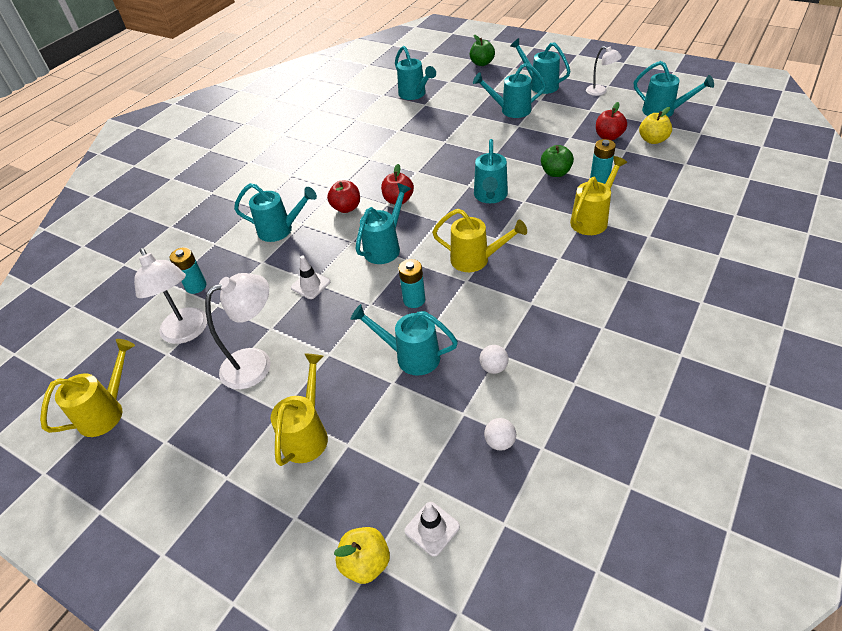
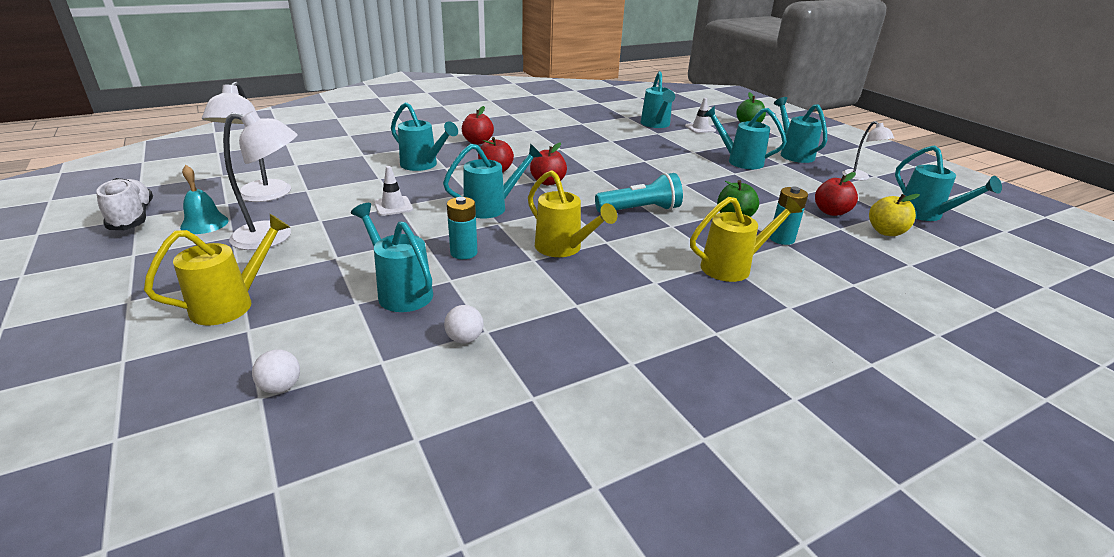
camera: 25 degrees right, 15 degrees down
yellow watering can [40,339,135,437] -> white shoe [96,178,153,230]
turquoise battery [169,247,207,294] -> none
yellow apple [334,527,390,584] -> none
white traffic cone [405,502,460,557] -> white traffic cone moved to [685,98,716,133]
turquoise watering can [474,139,508,203] -> turquoise flashlight [595,173,683,212]
white ball [484,418,516,451] -> white ball moved to [252,349,300,394]
none -> turquoise bell [180,165,229,234]
none -> red apple [462,106,494,144]

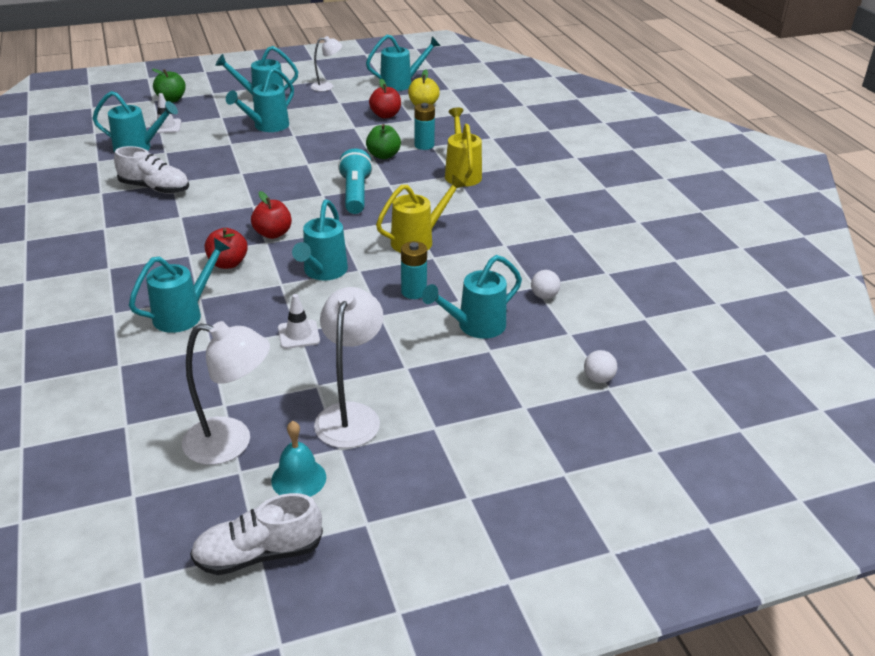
camera: 80 degrees left, 5 degrees up
yellow watering can [144,214,290,325] -> none
turquoise watering can [443,144,542,219] -> turquoise watering can turned 150 degrees counterclockwise [292,199,348,281]
red apple [462,106,494,144] -> none
none -> white shoe [114,146,189,194]

